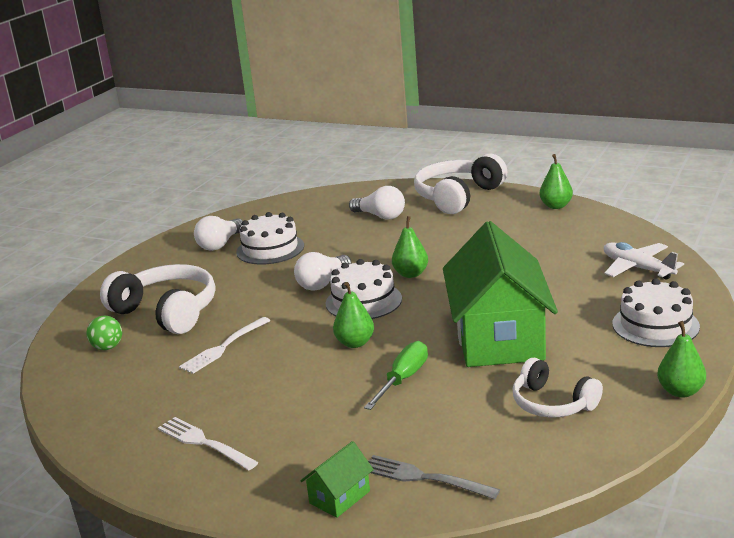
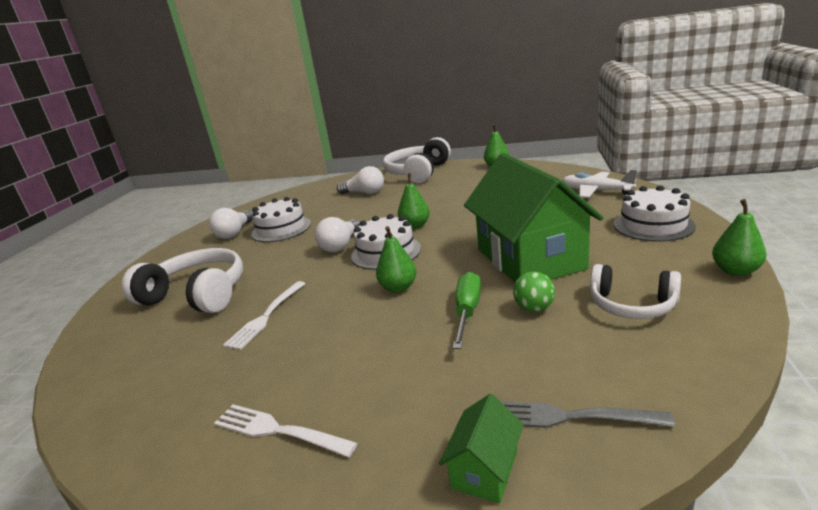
camera: 15 degrees left, 0 degrees up
green ball [87,316,122,350] -> green ball moved to [513,271,555,312]

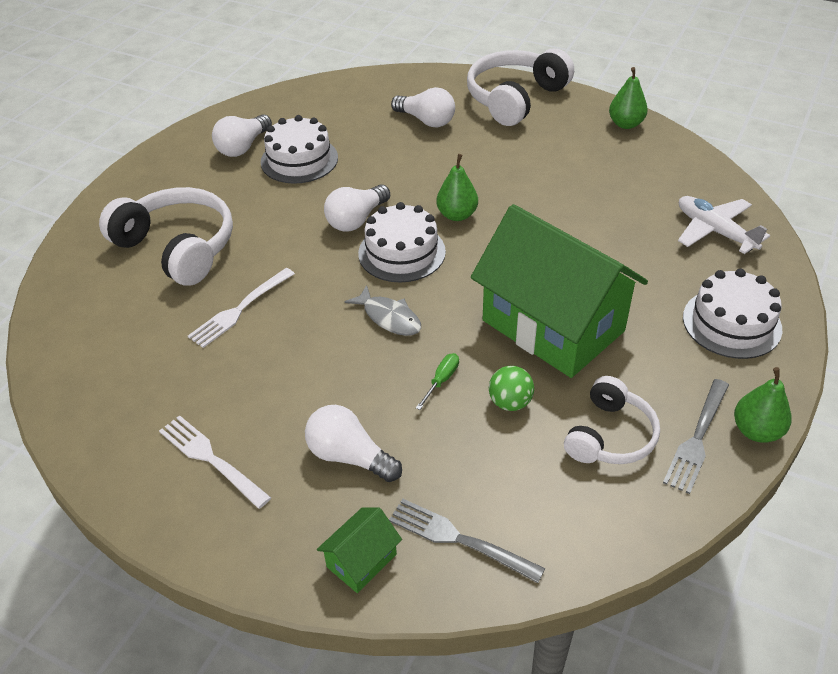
camera: 15 degrees right, 20 degrees up
green pear [376,226,416,293] -> grey fish [345,285,421,336]
green screwdriver [453,272,481,349] -> green screwdriver [416,353,459,410], size x0.58
green house [464,153,603,282] -> green house turned 45 degrees counterclockwise [471,204,648,378]
white headphones [590,264,681,319] -> white headphones turned 105 degrees counterclockwise [564,376,660,464]
none -> white light bulb [305,405,402,482]
none -> grey fork [663,379,729,494]

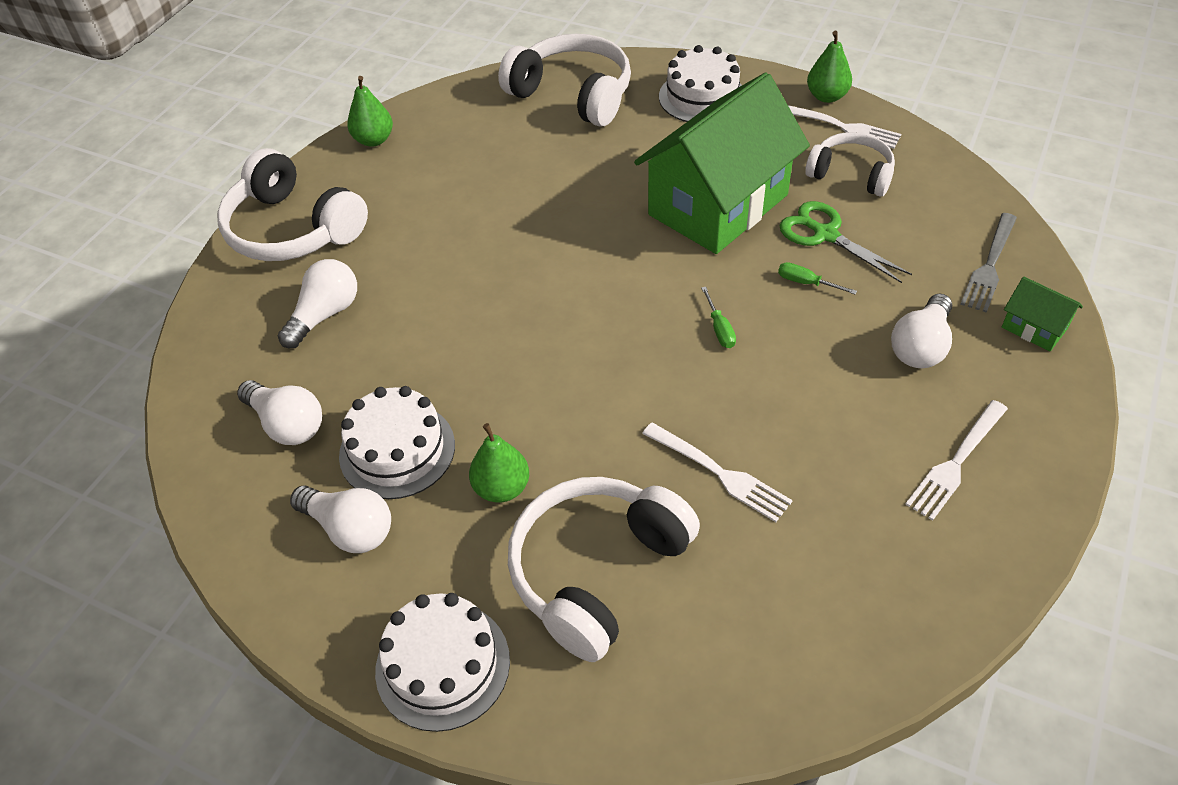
camera: 90 degrees left, 5 degrees up
white light bulb [324,184,390,232] -> white light bulb moved to [237,380,322,445]
grey fish [345,285,421,336] -> green screwdriver [701,287,736,348]
white cake [358,202,446,283] -> white cake moved to [375,593,510,732]
green pear [436,154,478,221] -> green pear moved to [469,423,529,503]
green ball [489,366,534,411] -> green scissors [779,201,912,283]
grey fork [663,379,729,494] -> white fork [788,105,901,149]
white plane [678,196,770,254] -> white headphones [498,34,631,127]

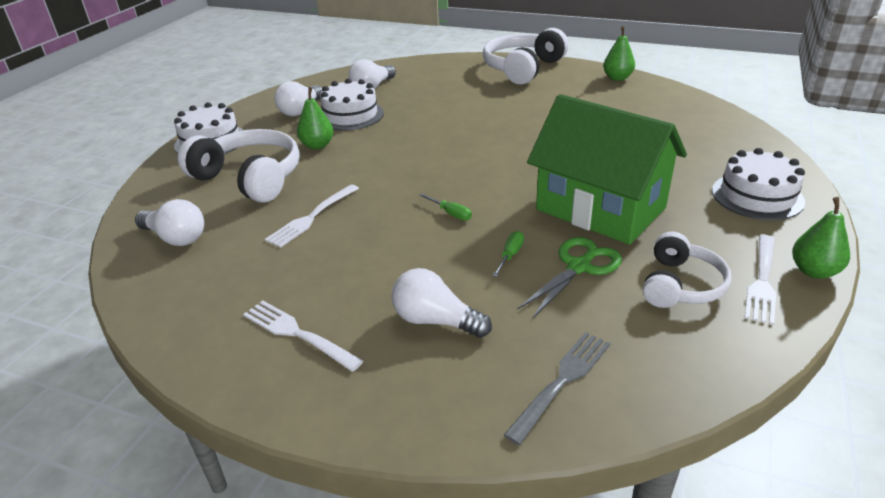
camera: 85 degrees right, 15 degrees down
white light bulb [278,259,357,348] -> white light bulb moved to [135,199,204,246]
white headphones [498,34,631,127] -> none
green screwdriver [701,287,736,348] -> green screwdriver turned 120 degrees counterclockwise [419,193,472,220]
grey fork [960,213,1017,313] -> grey fork turned 105 degrees clockwise [504,332,610,445]
green house [1002,276,1083,351] -> none

